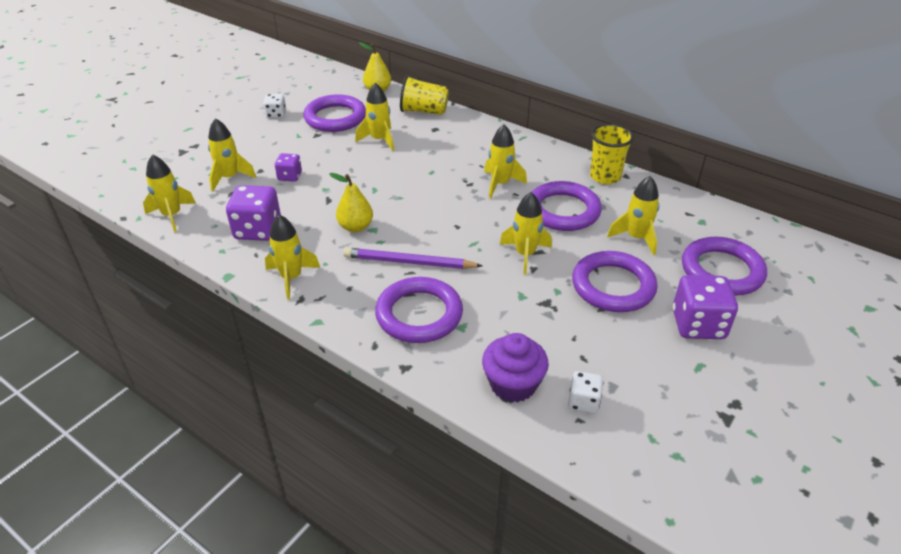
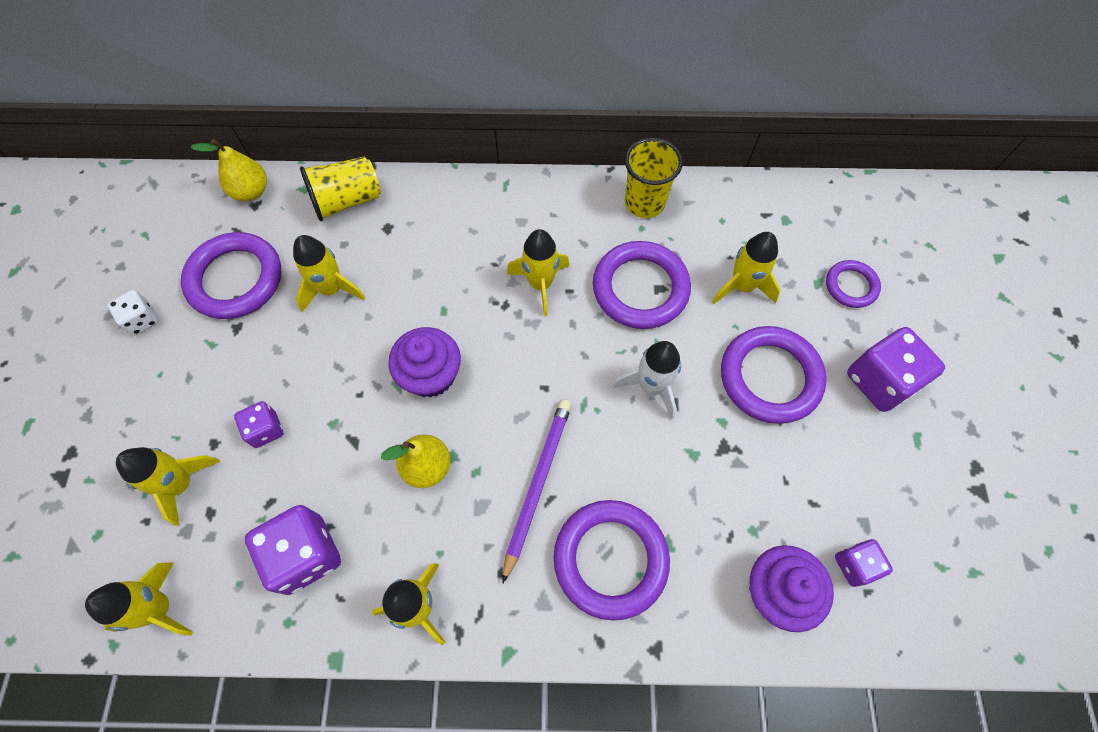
camera: 35 degrees left, 25 degrees up
purple pencil [343,247,482,269] -> purple pencil turned 135 degrees clockwise [502,399,572,584]
yellow rocket [499,192,552,275] -> white rocket [613,341,681,419]
white dice [568,371,603,414] -> purple dice [835,539,893,587]
purple ring [682,237,767,296] -> purple ring [826,260,881,308], size x0.55
none -> purple cupcake [388,327,461,398]

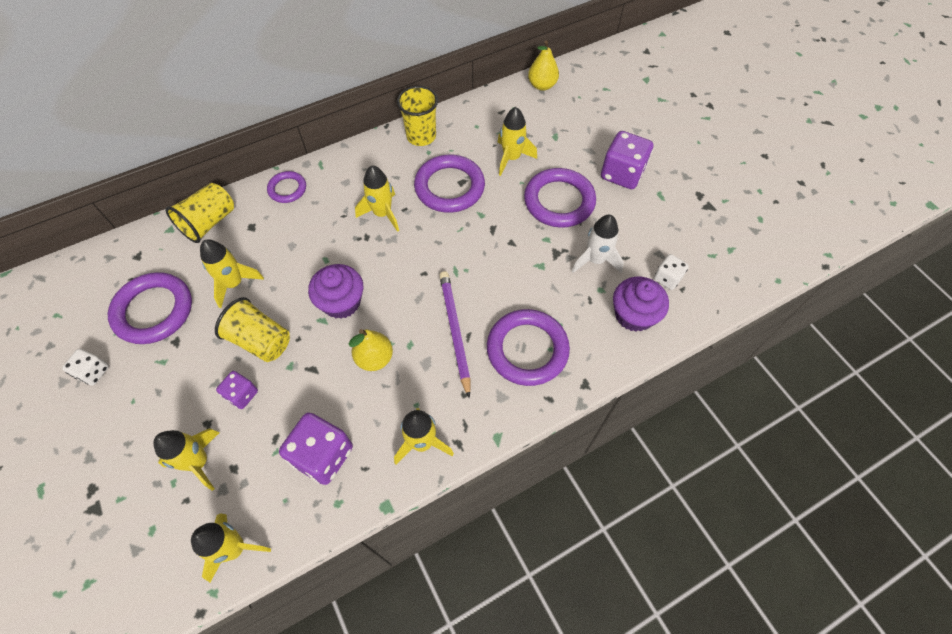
camera: 30 degrees left, 5 degrees down
yellow pear [191,139,267,201] -> yellow pear moved to [528,40,559,91]
white rocket [613,341,681,419] -> white rocket moved to [572,215,624,273]
purple ring [826,260,881,308] -> purple ring moved to [267,171,306,203]
purple dice [835,539,893,587] -> white dice [654,254,689,290]
none -> yellow cup [215,297,290,362]

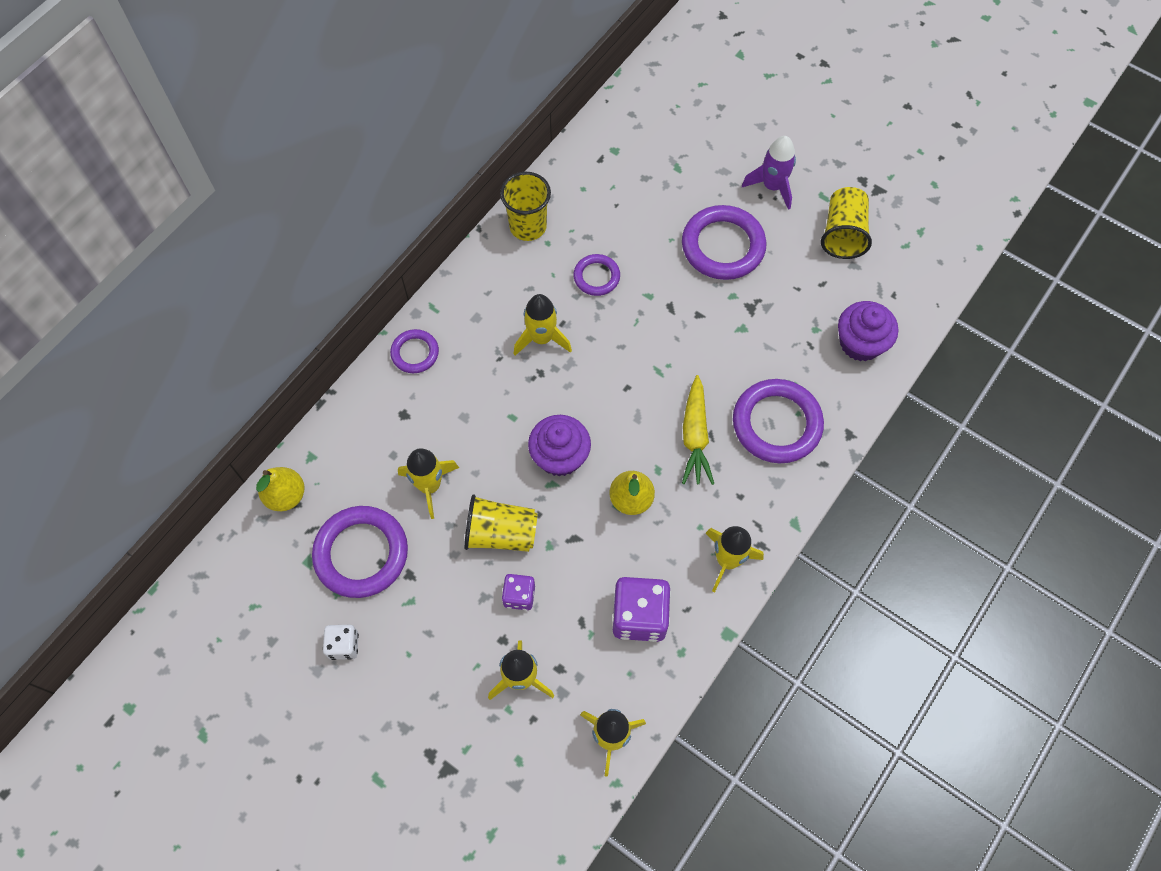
camera: 25 degrees left, 5 degrees up
yellow cup [165,183,234,243] -> yellow cup moved to [821,187,872,259]
purple ring [414,155,485,213] -> purple ring [573,254,620,296], size x0.55
purple pencil [439,271,470,398] -> yellow carrot [682,375,714,485]
yellow rocket [497,107,537,176] -> none
yellow pear [528,40,559,91] -> yellow pear moved to [256,467,305,511]
white rocket [572,215,624,273] -> none
purple dice [601,131,653,189] -> purple rocket [742,136,796,210]
white dice [654,254,689,290] -> none

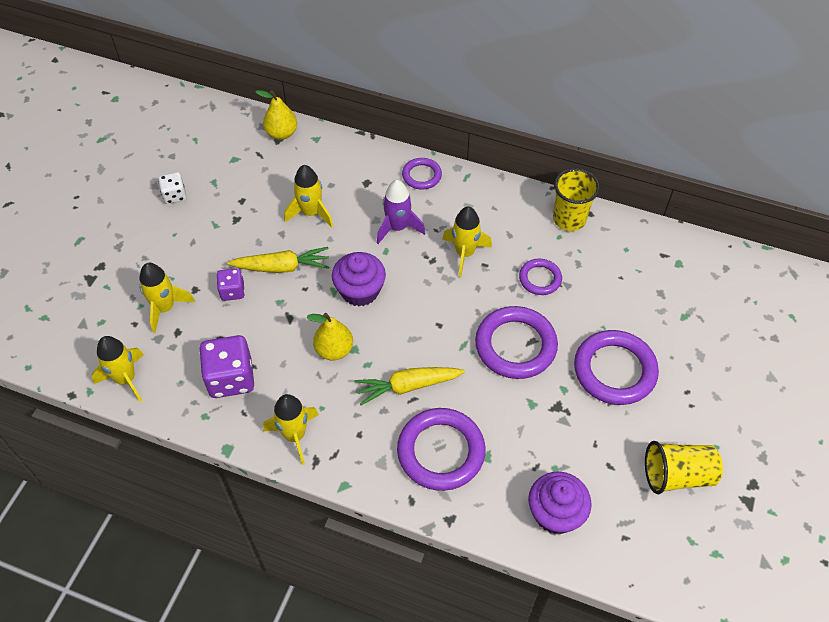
camera: 75 degrees right, 10 degrees down
purple ring [312,506,408,598] -> purple ring moved to [475,306,558,379]
yellow cup [464,494,538,552] -> yellow carrot [227,247,329,273]
purple rocket [742,136,796,210] -> purple rocket moved to [377,180,425,244]

